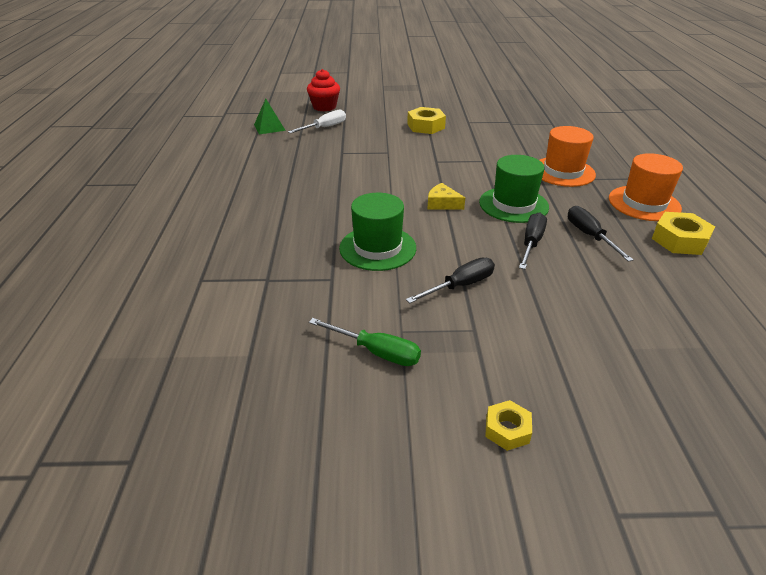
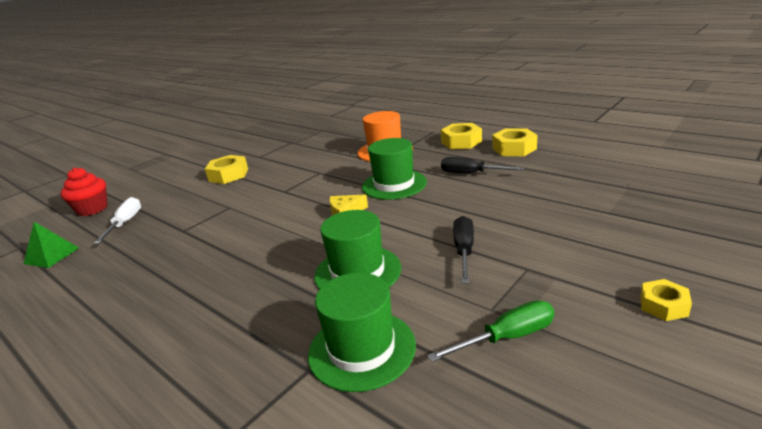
camera: 45 degrees left, 10 degrees down
black screwdriver [519,213,547,269] -> none
orange hat [609,153,683,221] -> yellow nut [441,123,482,149]
none -> green hat [308,273,416,392]

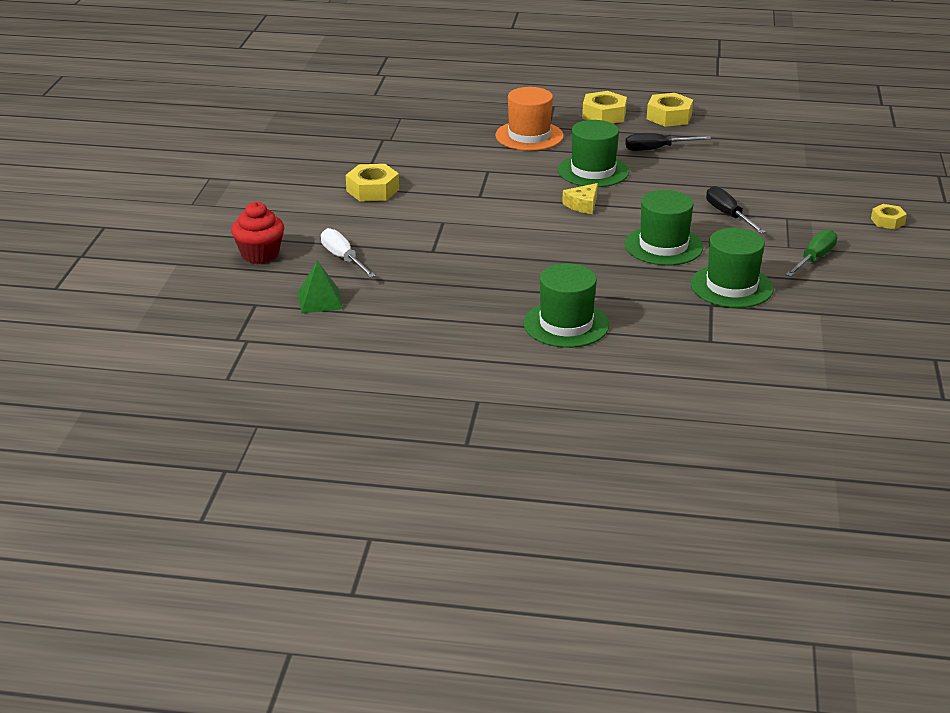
camera: 35 degrees left, 5 degrees up
none -> green hat [524,263,609,348]

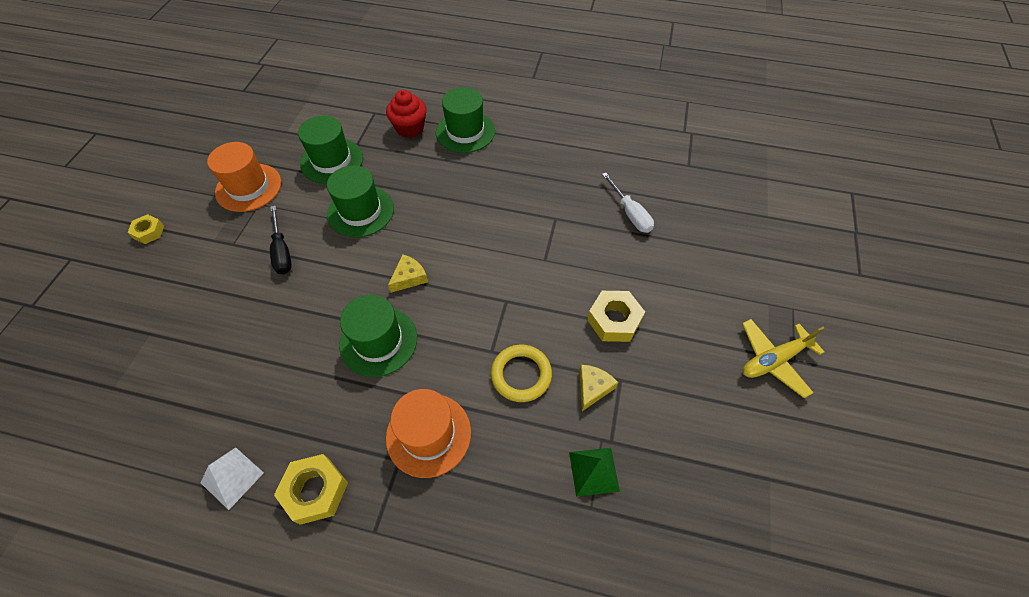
camera: 175 degrees left, 25 degrees up
red cupcake [231,202,284,264] -> red cupcake moved to [386,90,427,138]
green pyramid [298,261,343,313] -> green pyramid moved to [569,448,620,497]
black screwdriver [625,133,711,151] -> none
yellow nut [647,93,693,127] -> white pyramid [201,448,264,510]
green screwdriver [785,229,837,277] -> orange hat [207,142,281,212]
none -> yellow ring [491,345,552,402]
none -> yellow cheese [579,365,618,411]
none -> yellow plane [742,319,825,398]

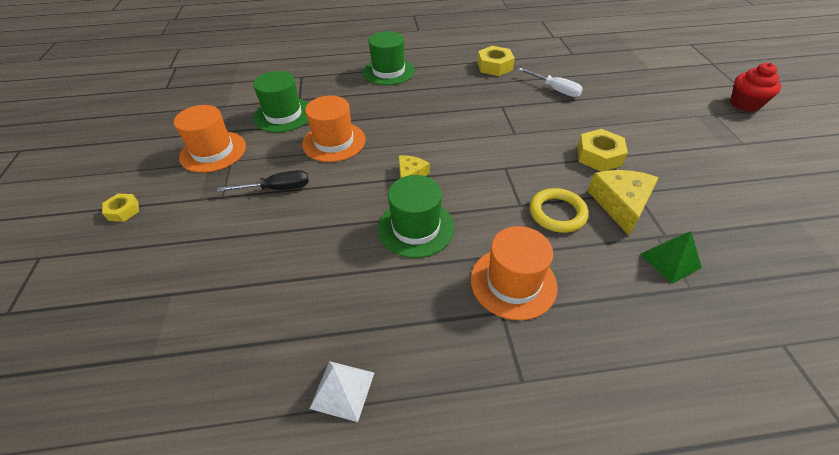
camera: 20 degrees left, 10 degrees down
black screwdriver [270,205,292,274] -> black screwdriver turned 60 degrees counterclockwise [217,170,309,192]
yellow nut [274,454,348,525] -> yellow nut moved to [477,46,515,76]
green hat [327,165,394,238] -> orange hat [302,96,365,162]
red cupcake [386,90,427,138] -> red cupcake moved to [730,63,781,112]
yellow cheese [579,365,618,411] -> yellow cheese [587,170,659,236], size x1.69
yellow plane [742,319,825,398] -> none

